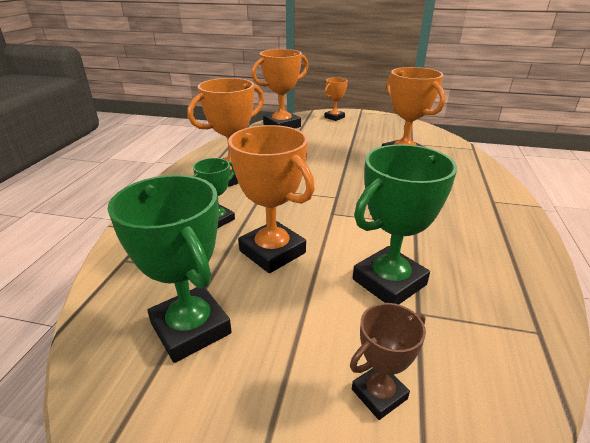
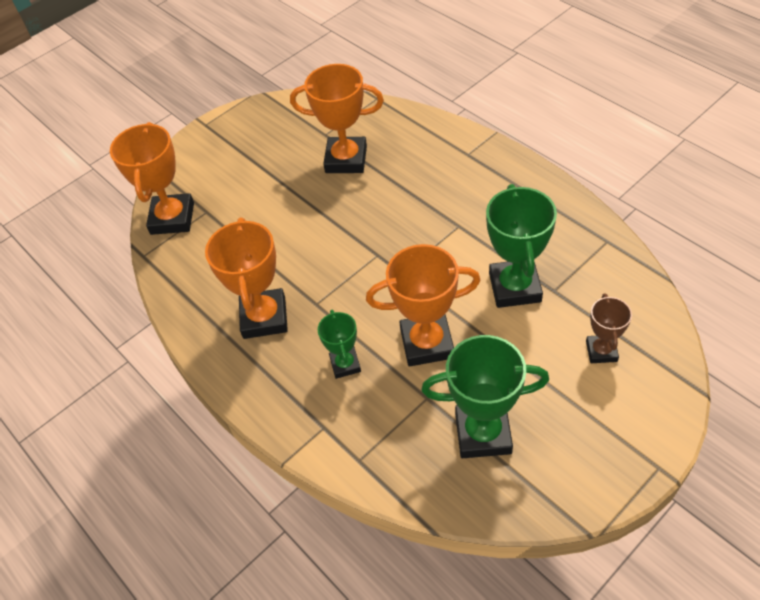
camera: 50 degrees left, 20 degrees up
orange trophy [324,77,347,121] -> none

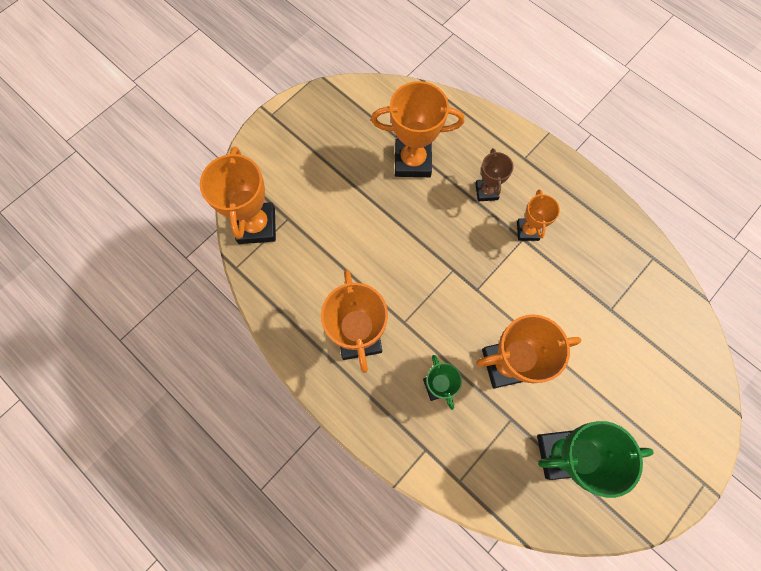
camera: 10 degrees left, 20 degrees up
green trophy [486,184,557,308] -> none
brown trophy [586,293,632,363] -> brown trophy moved to [475,148,513,201]
none -> orange trophy [517,189,560,241]

